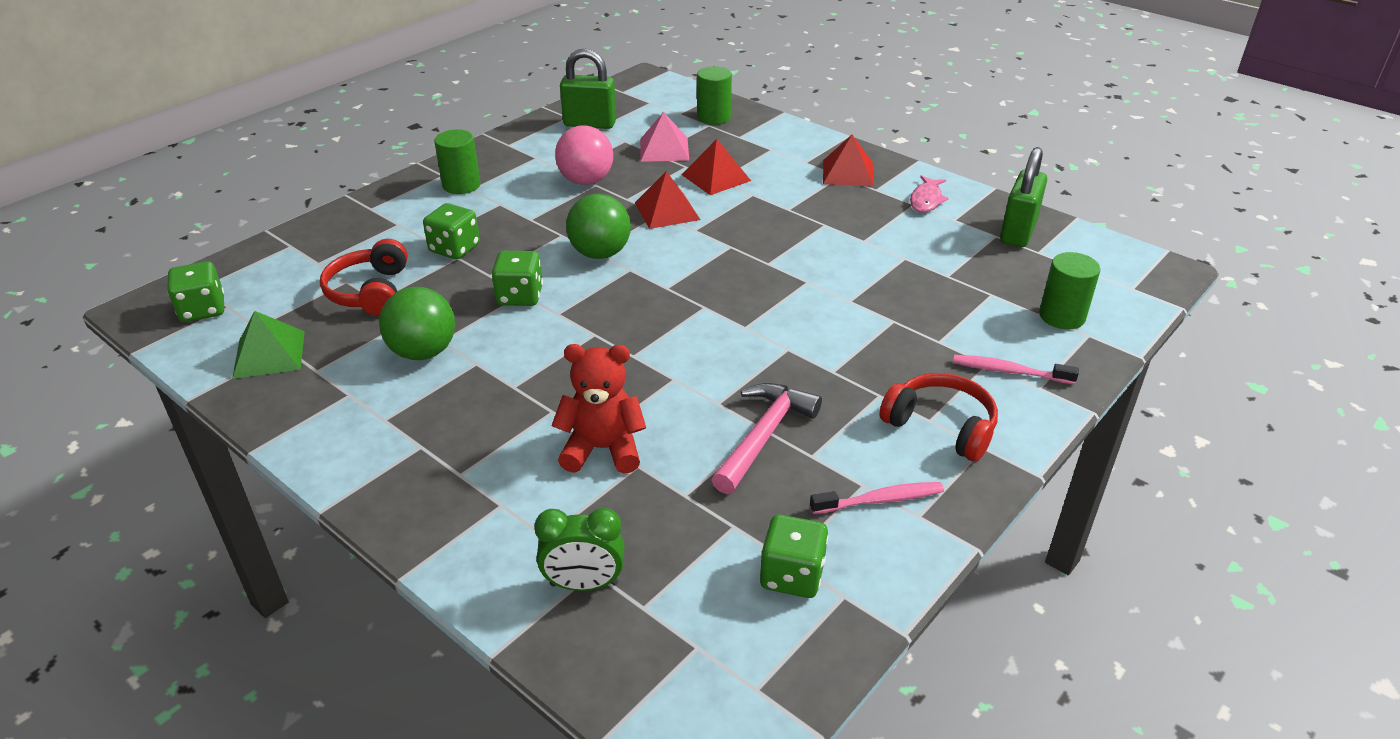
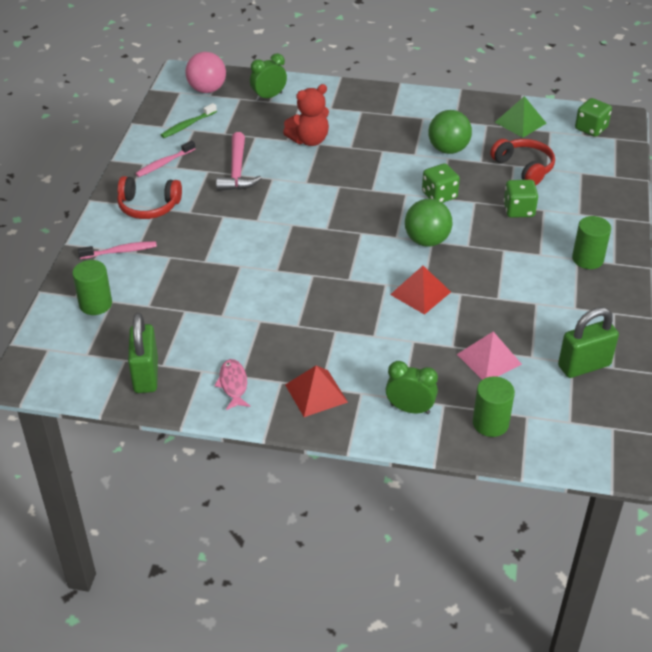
camera: 150 degrees right, 5 degrees up
pink ball [555,125,613,185] -> pink ball moved to [185,52,226,93]
red pyramid [682,139,751,195] -> none
green dice [760,514,828,598] -> green toothbrush [161,103,217,138]
none -> green clock [386,361,438,414]

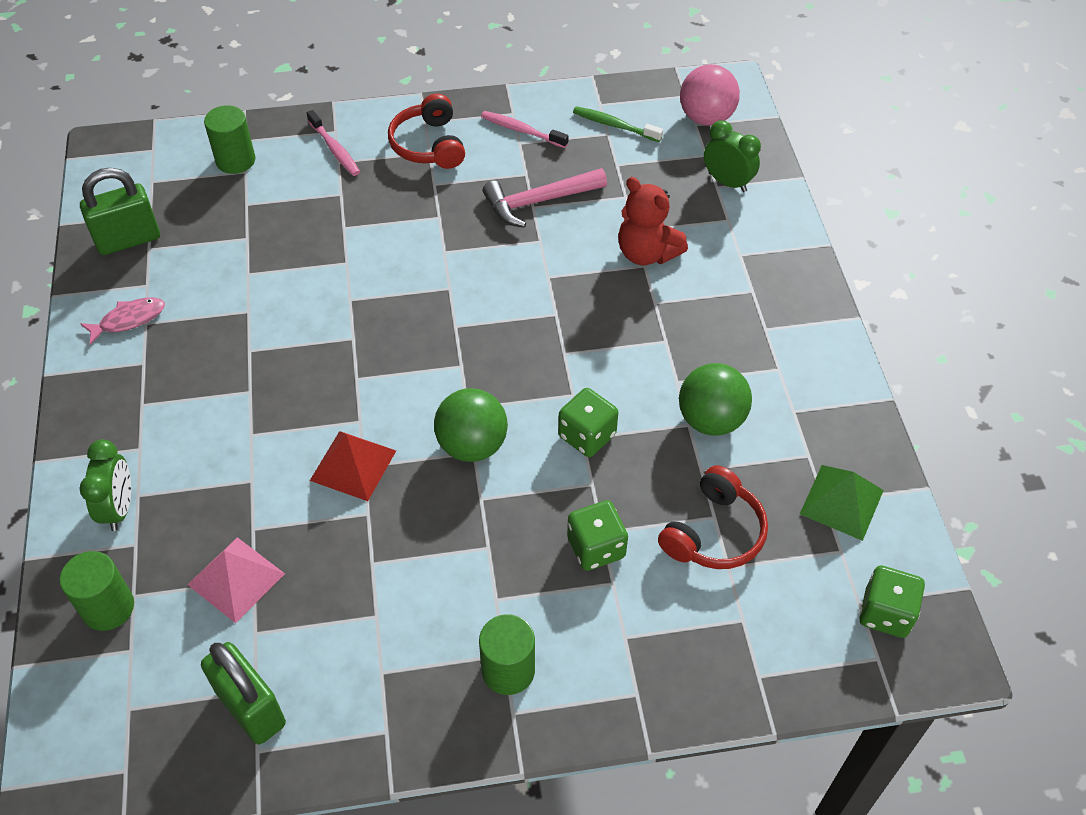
camera: 70 degrees right, 10 degrees up
red pyramid [285,366,348,417] -> none

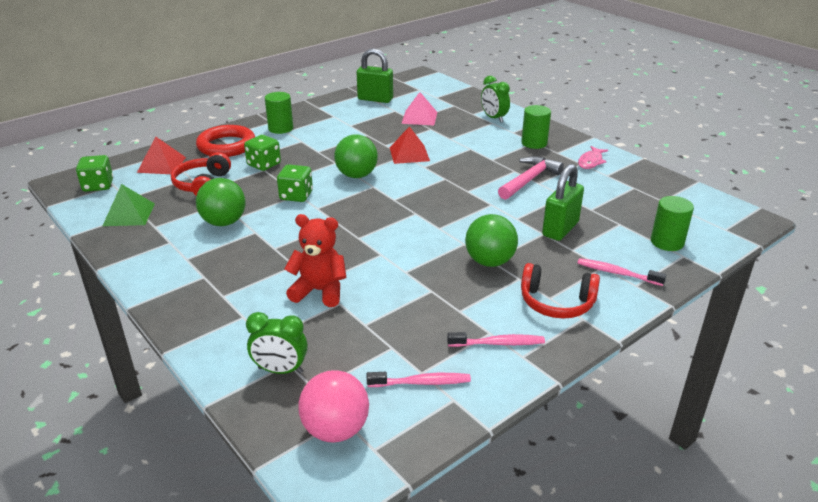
camera: 150 degrees right, 20 degrees down
green cylinder [60,551,134,631] -> green cylinder moved to [521,105,551,149]
green padlock [80,168,160,255] -> green padlock moved to [542,164,584,241]
red headphones [388,94,465,169] -> red headphones turned 150 degrees clockwise [521,263,600,319]
pink hammer [483,168,607,228] -> pink hammer moved to [498,156,564,200]
green toothbrush [573,106,663,142] -> pink toothbrush [367,372,471,387]
none -> red pyramid [137,137,186,174]
none -> red ring [196,125,255,157]
none -> green ball [465,214,518,267]

